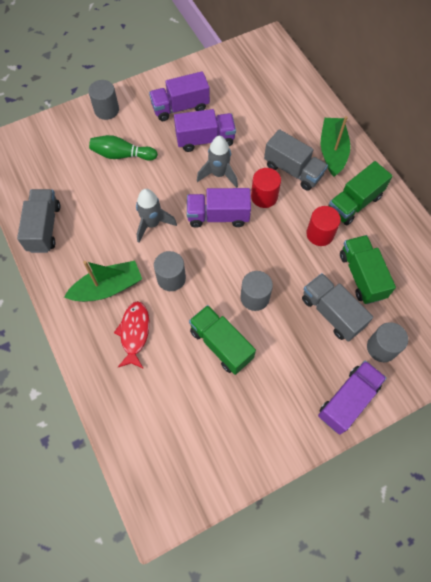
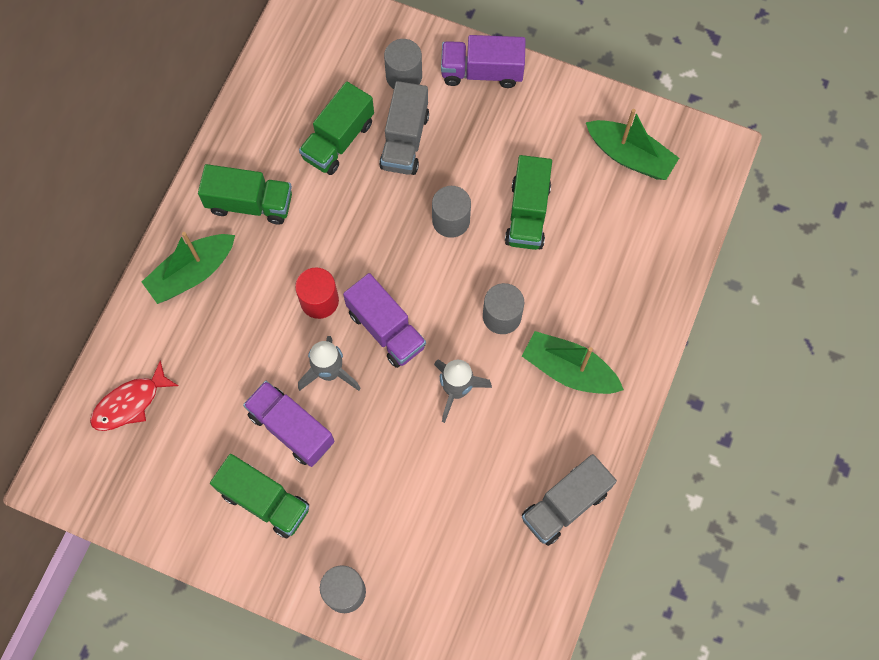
camera: 130 degrees left, 5 degrees up
green bowling pin [89,135,158,161] -> none
red fish [114,301,149,369] -> red fish moved to [90,360,179,431]
purple truck [149,71,210,121] -> green truck [210,454,309,538]
grey truck [264,129,328,191] -> none
red cylinder [306,206,341,246] -> none
none -> green boat [586,109,679,180]

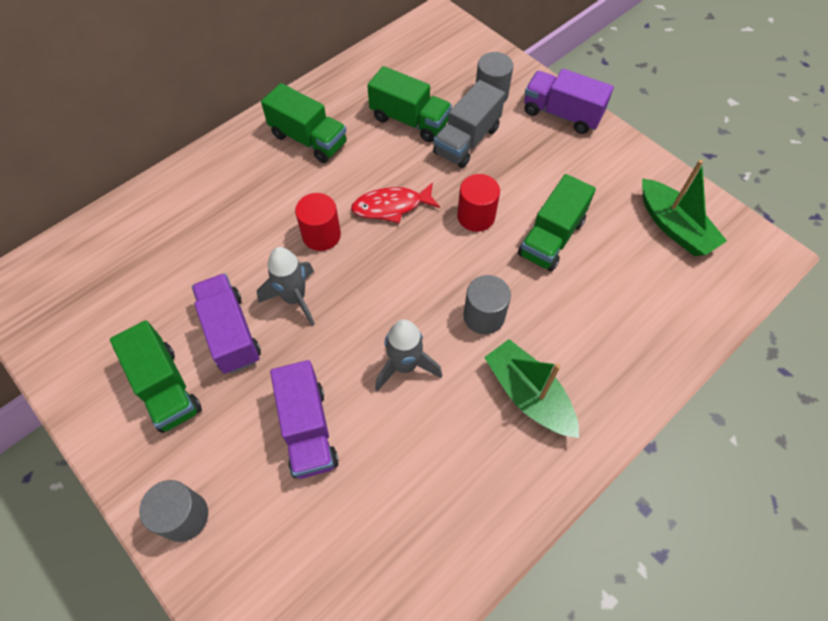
camera: 25 degrees right, 10 degrees down
red fish [90,360,179,431] -> red fish moved to [351,182,440,223]
green boat [142,232,235,304] -> none
green truck [299,82,374,175] -> green truck turned 120 degrees counterclockwise [367,66,452,142]
purple truck [343,273,426,368] -> purple truck moved to [270,360,339,479]
grey cylinder [432,186,471,238] -> red cylinder [457,174,500,232]
grey truck [522,454,617,546] -> none

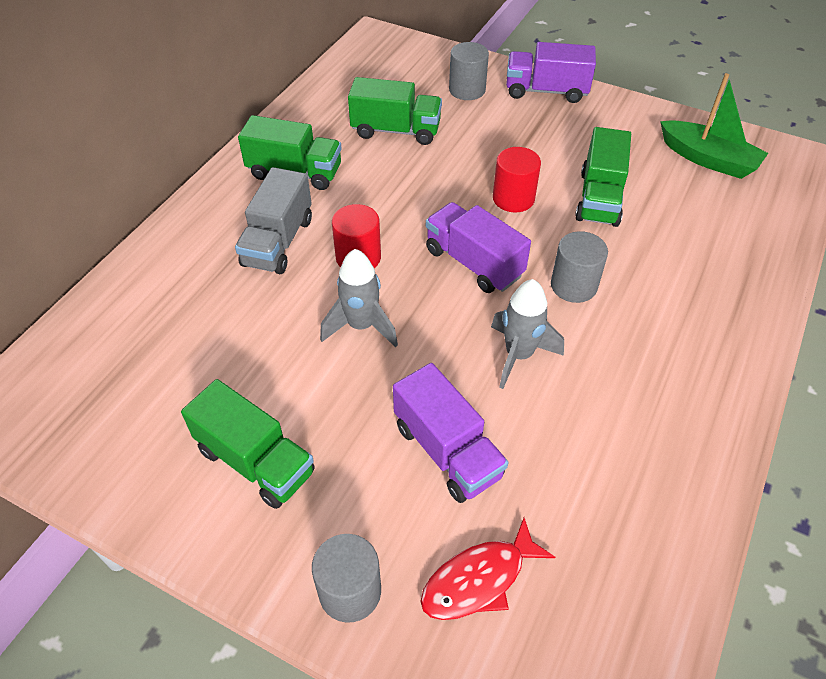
camera: 20 degrees left, 10 degrees down
purple truck [192,273,261,374] -> purple truck moved to [426,202,531,293]
red fish [351,182,440,223] -> red fish moved to [420,518,555,620]
grey truck [433,80,505,168] -> grey truck moved to [235,167,312,274]
green boat [484,339,579,438] -> none

